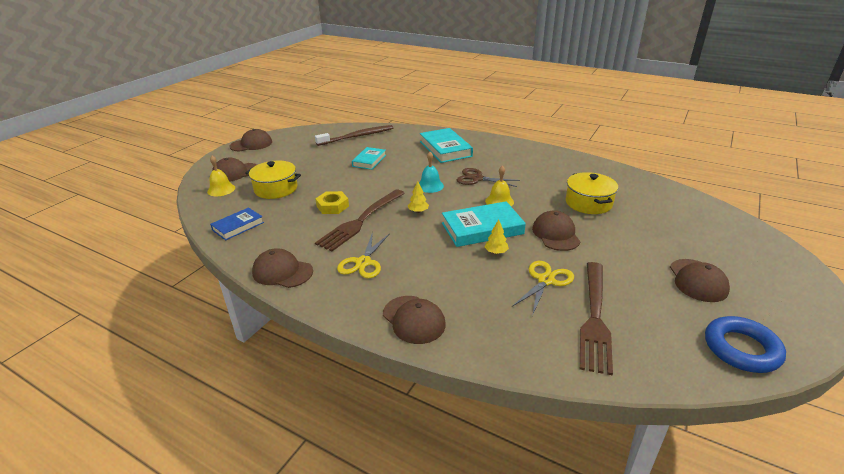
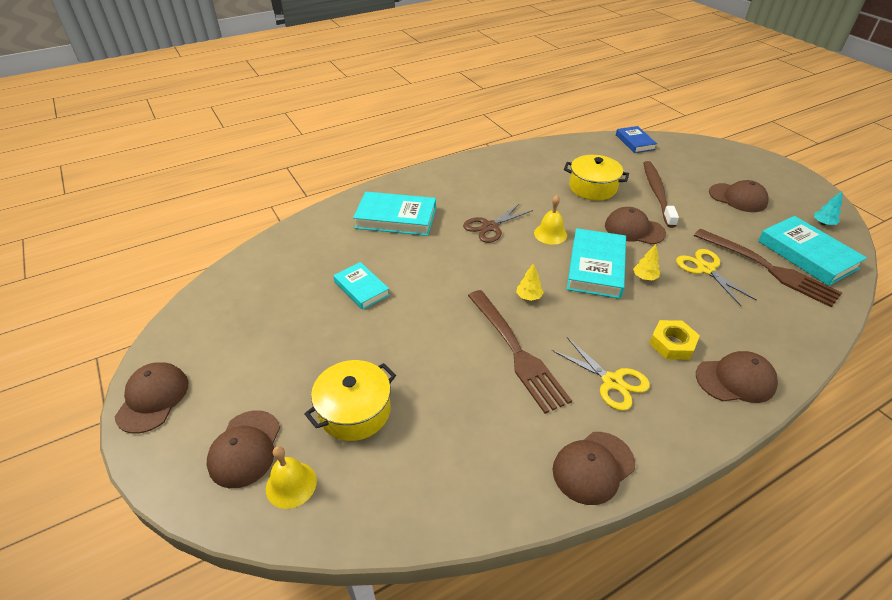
camera: 60 degrees left, 10 degrees up
blue book [210,207,264,240] -> blue book moved to [616,126,657,153]
brown toothbrush [315,125,393,146] -> brown toothbrush moved to [643,161,679,228]
yellow nut [315,191,349,214] -> yellow nut moved to [649,320,700,360]
turquoise bell [419,152,444,193] -> none
blue ring [705,316,786,373] -> turquoise tree [814,191,842,225]
none -> turquoise book [758,216,867,286]

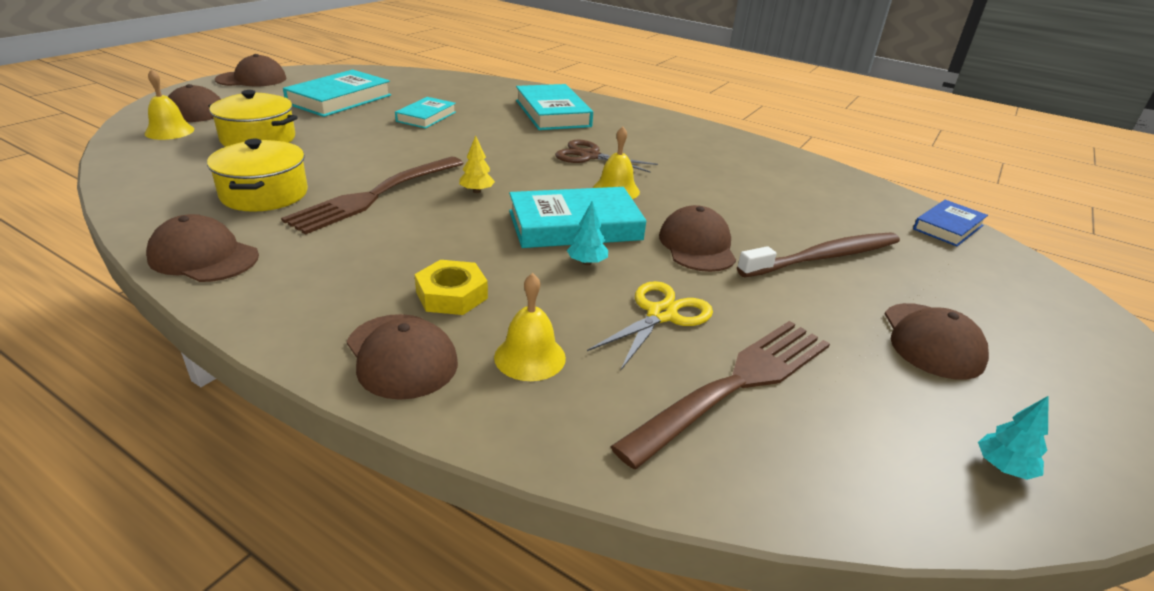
camera: 60 degrees right, 10 degrees down
yellow scissors [552,337,650,411] -> none
yellow pot [564,155,629,200] -> yellow pot moved to [207,139,308,212]
yellow tree [633,244,660,281] -> turquoise tree [567,201,608,265]
brown fork [694,229,842,308] -> brown fork turned 150 degrees counterclockwise [610,321,830,469]
turquoise book [758,216,867,286] -> turquoise book moved to [283,70,391,117]
none -> yellow bell [494,273,566,381]

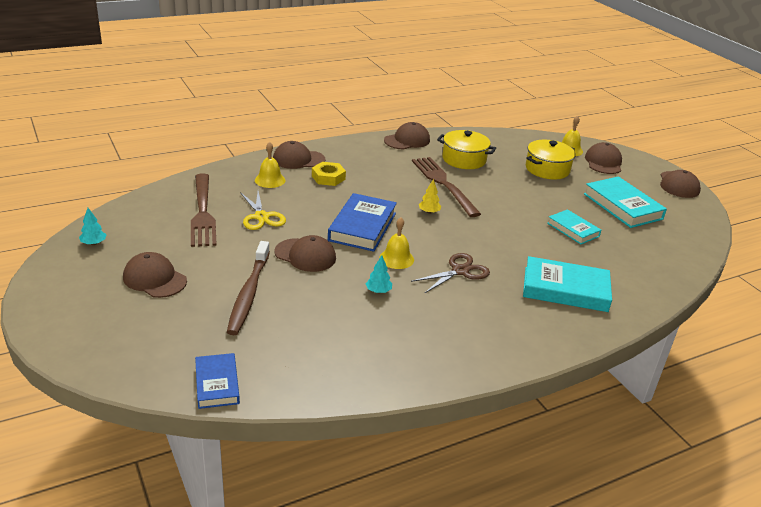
camera: 120 degrees right, 0 degrees up
turquoise book [509,187,646,248] -> blue book [328,193,397,252]
turquoise tree [567,201,608,265] -> turquoise tree moved to [366,255,392,293]

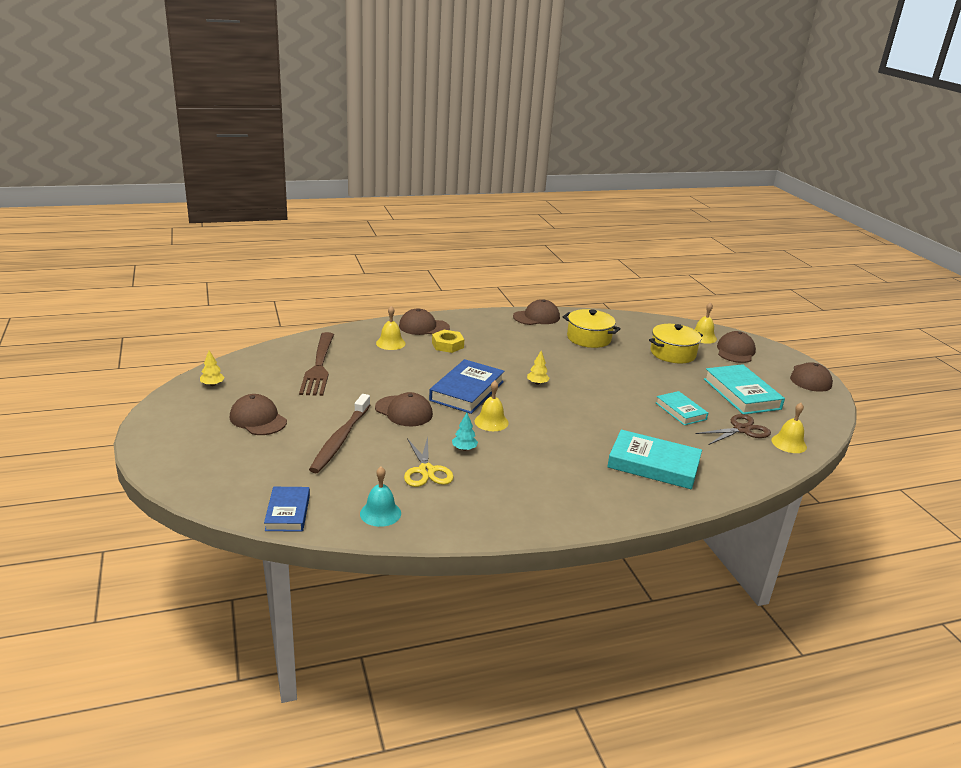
camera: 10 degrees right, 5 degrees down
turquoise tree [79,208,106,245] -> yellow tree [200,350,225,386]
yellow scissors [240,191,286,230] -> yellow scissors moved to [404,436,454,487]
brown scissors [411,253,490,294] -> brown scissors moved to [695,414,771,445]
brown fork [412,157,481,217] -> none
none -> turquoise bell [360,466,401,527]
none -> yellow bell [771,403,807,453]

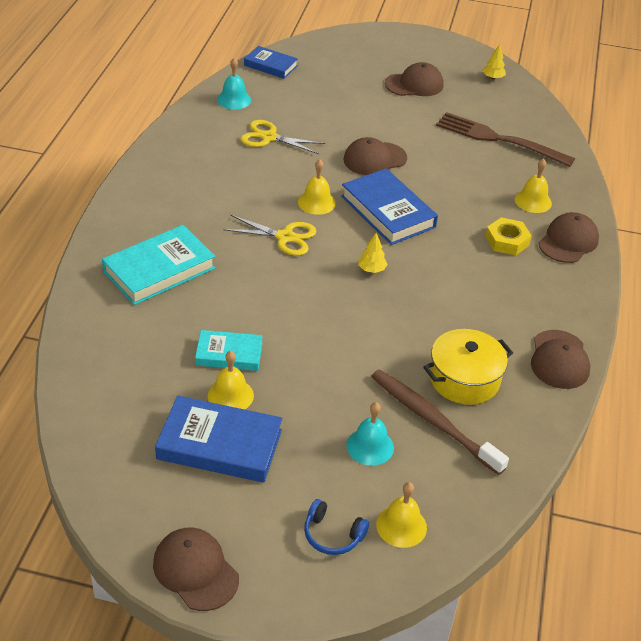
camera: 120 degrees right, 15 degrees up
brown toothbrush [309,394,370,473] -> brown toothbrush moved to [371,369,509,475]
turquoise tree [452,413,478,451] -> none
yellow pot [649,324,703,364] -> turquoise bell [346,402,394,466]
brown scissors [695,414,771,445] -> none
turquoise book [704,364,785,414] -> blue book [155,396,282,483]
brown cap [717,331,756,363] -> blue headphones [304,499,369,555]
yellow bell [771,403,807,453] -> yellow bell moved to [208,351,254,409]
none -> yellow scissors [223,215,317,256]

